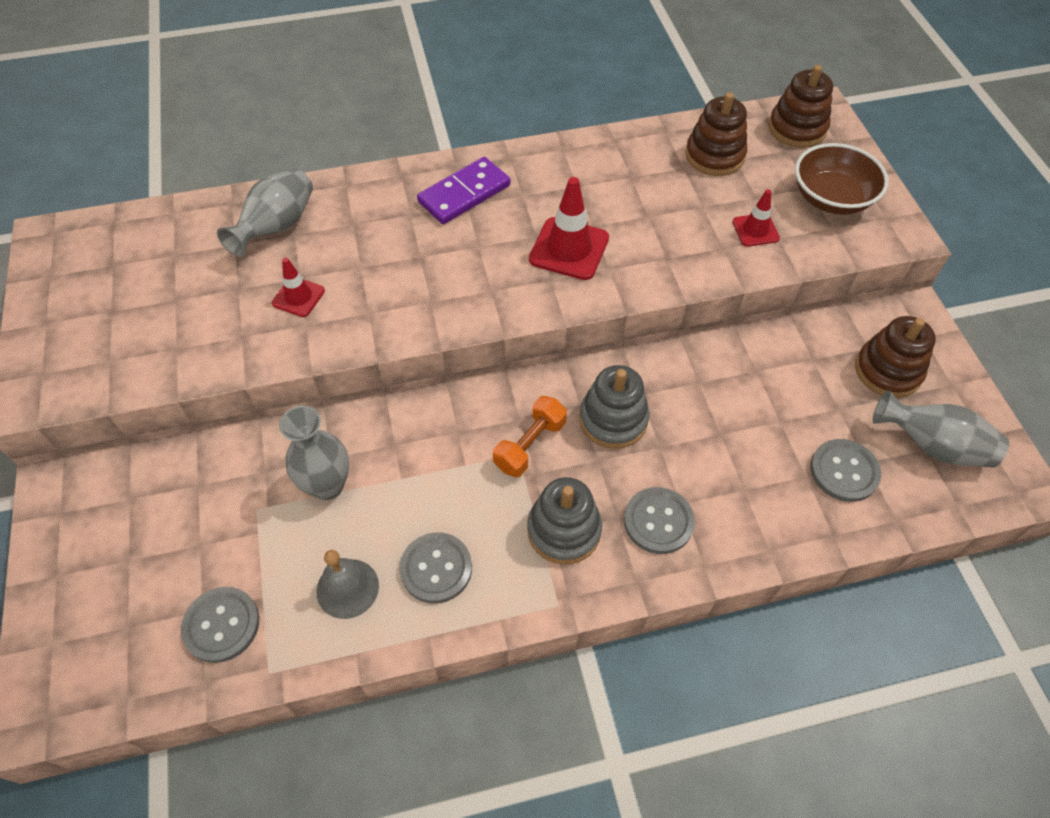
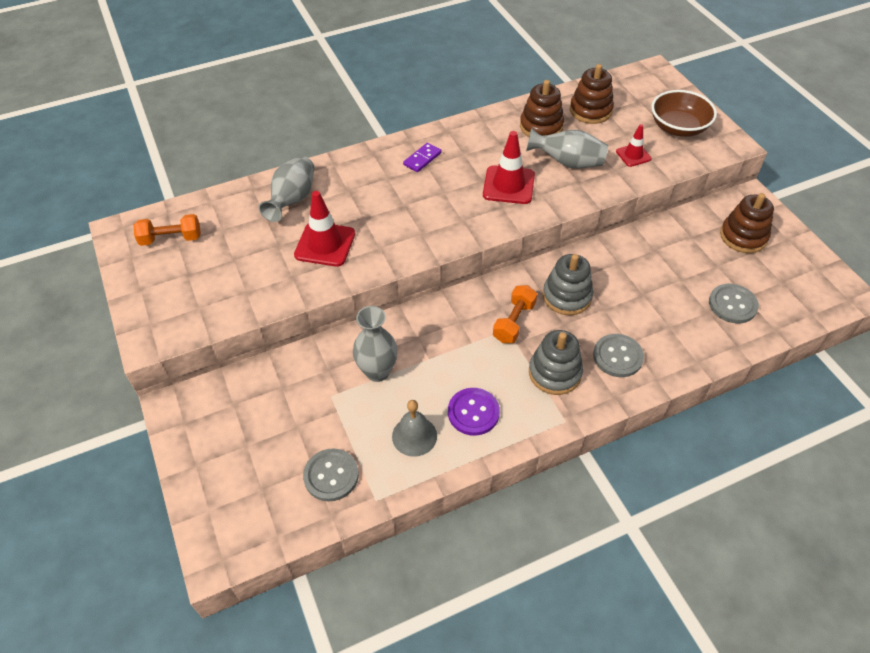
camera: 10 degrees left, 5 degrees down
red traffic cone [272,258,325,317] -> red traffic cone [294,191,355,267], size x1.70
grey button [400,533,472,603] -> purple button [448,388,500,436]
purple domino [417,157,511,224] -> purple domino [403,143,442,172], size x0.60
brown stacking toy [769,65,833,148] -> brown stacking toy moved to [520,80,564,137]
grey vase [873,390,1009,468] -> grey vase moved to [526,128,608,169]
none -> orange dumbbell [133,214,201,246]

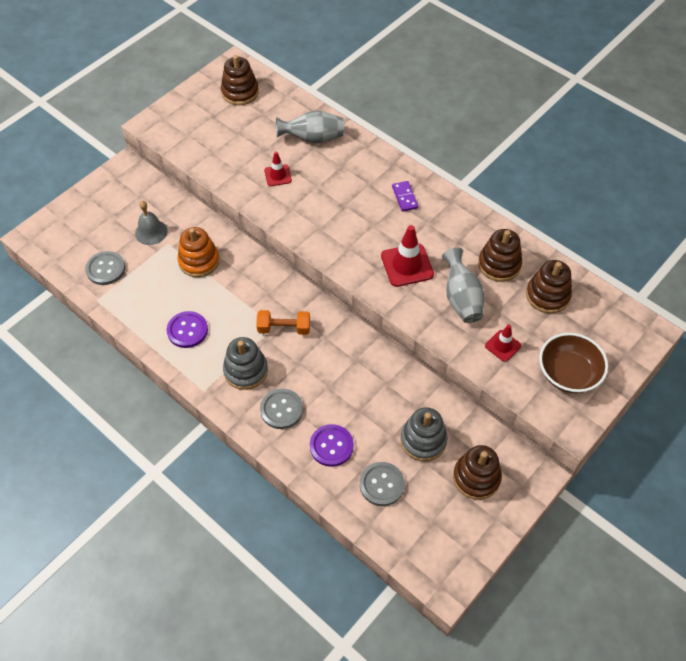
camera: 65 degrees right, 5 degrees up
orange dumbbell [133,214,201,246] -> brown stacking toy [221,55,259,105]
red traffic cone [294,191,355,267] -> red traffic cone [264,151,292,186], size x0.59
grey vase [353,306,398,382] -> orange stacking toy [177,227,220,277]
grey bell [392,400,437,457] -> grey bell moved to [135,201,167,245]
purple domino [403,143,442,172] -> purple domino turned 60 degrees clockwise [392,181,418,212]
grey stacking toy [543,254,593,315] -> grey stacking toy moved to [400,407,448,461]
none -> purple button [310,424,354,467]

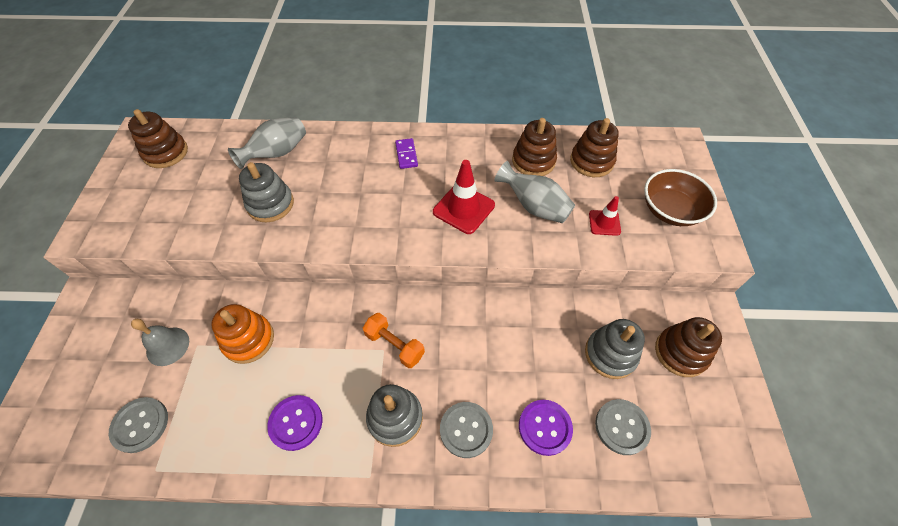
camera: 40 degrees left, 0 degrees up
orange dumbbell [256,310,310,335] -> orange dumbbell turned 75 degrees clockwise [363,313,425,368]
red traffic cone [264,151,292,186] -> grey stacking toy [239,162,294,222]
purple domino [392,181,418,212] -> purple domino turned 45 degrees clockwise [395,138,418,169]

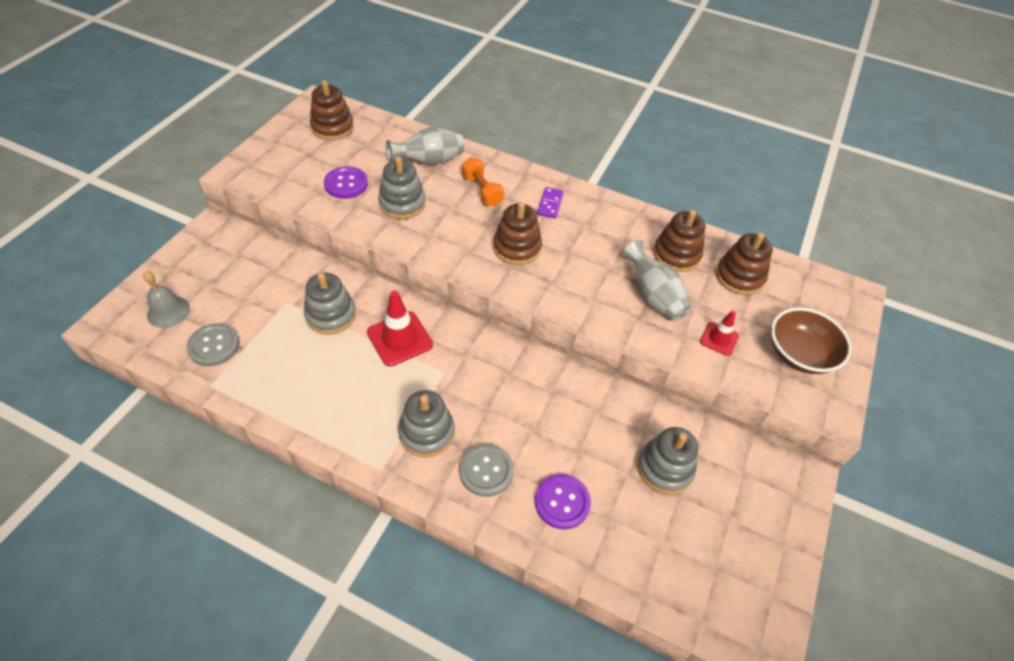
camera: 20 degrees right, 5 degrees down
grey bell [131,319,189,366] -> grey bell moved to [143,271,190,328]
orange stacking toy [211,304,274,364] -> grey stacking toy [304,273,356,335]
purple button [267,395,323,451] -> purple button moved to [324,166,368,199]
orange dumbbell [363,313,425,368] -> orange dumbbell moved to [462,157,504,206]
red traffic cone [433,160,495,234] -> red traffic cone moved to [367,290,433,367]
grey button [595,399,651,455] -> none
brown stacking toy [655,317,722,377] -> brown stacking toy moved to [493,202,542,265]

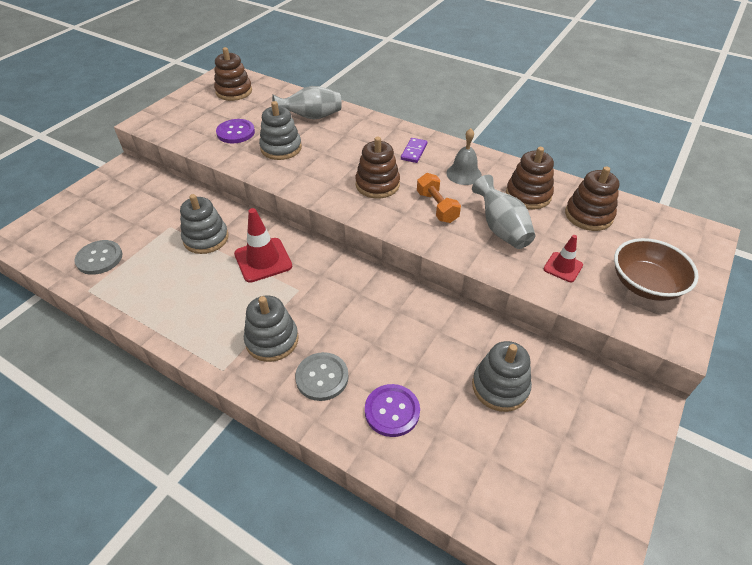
camera: 10 degrees right, 5 degrees down
grey bell [143,271,190,328] -> grey bell moved to [446,128,482,185]
orange dumbbell [462,157,504,206] -> orange dumbbell moved to [417,173,461,223]

